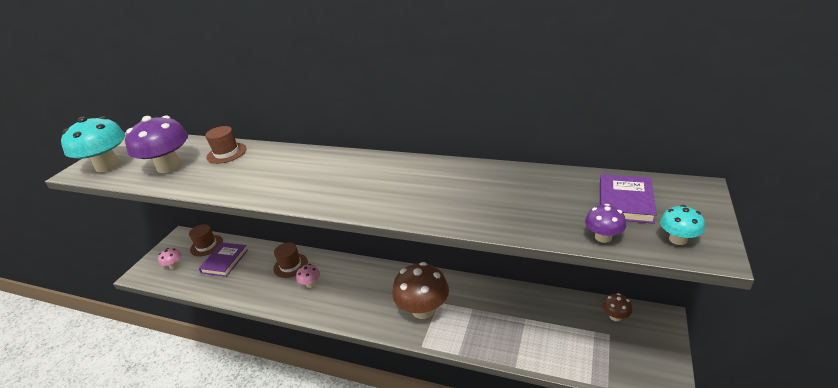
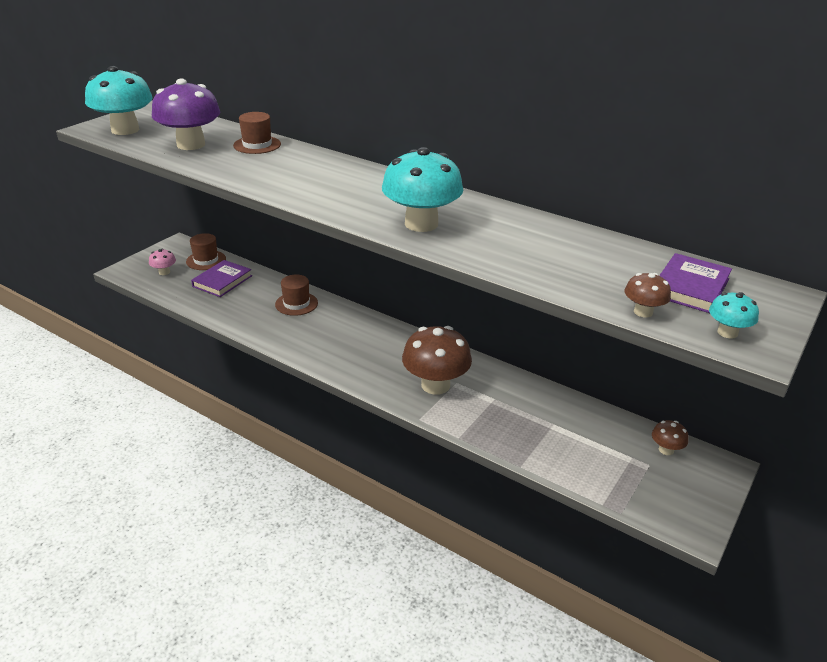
camera: 10 degrees right, 0 degrees up
pink mushroom [296,264,320,288] -> none
purple mushroom [585,204,626,243] -> brown mushroom [625,273,671,317]
none -> turquoise mushroom [382,147,463,232]

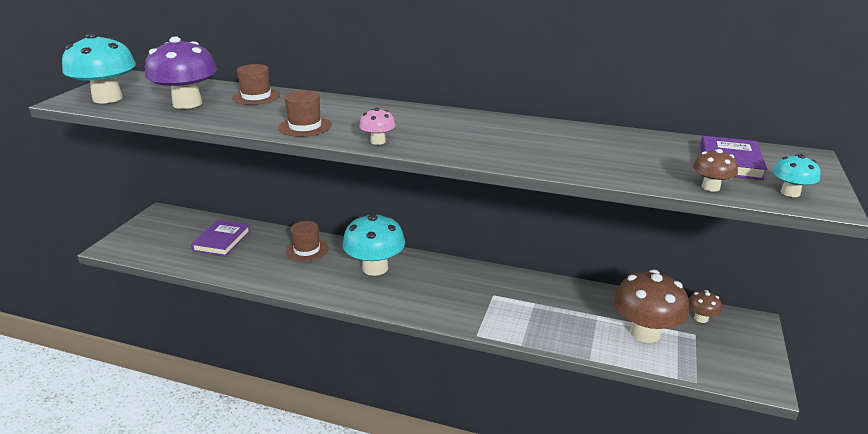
camera: 15 degrees left, 5 degrees down
pink mushroom [149,249,176,275] -> pink mushroom moved to [359,107,396,145]
brown hat [186,233,226,270] -> brown hat moved to [279,90,332,137]
turquoise mushroom [382,147,463,232] -> turquoise mushroom moved to [343,214,405,276]
brown mushroom [402,326,472,395] -> brown mushroom moved to [614,270,689,343]

